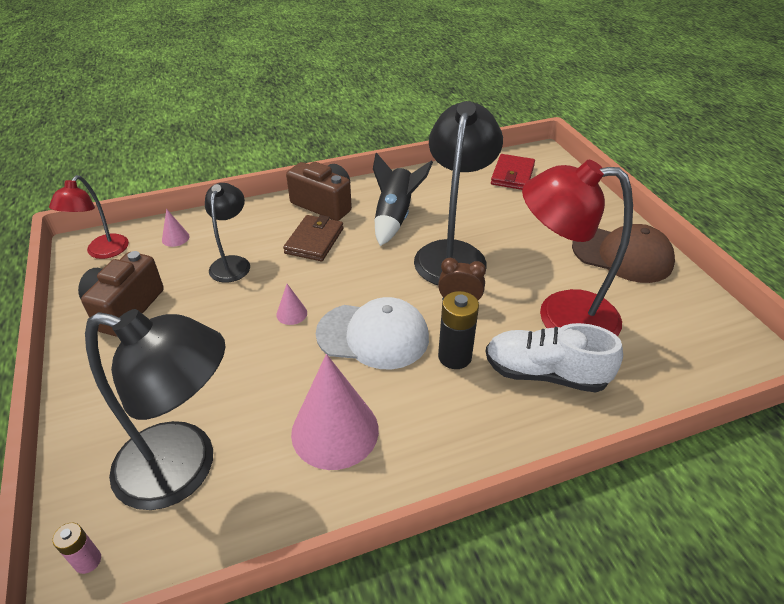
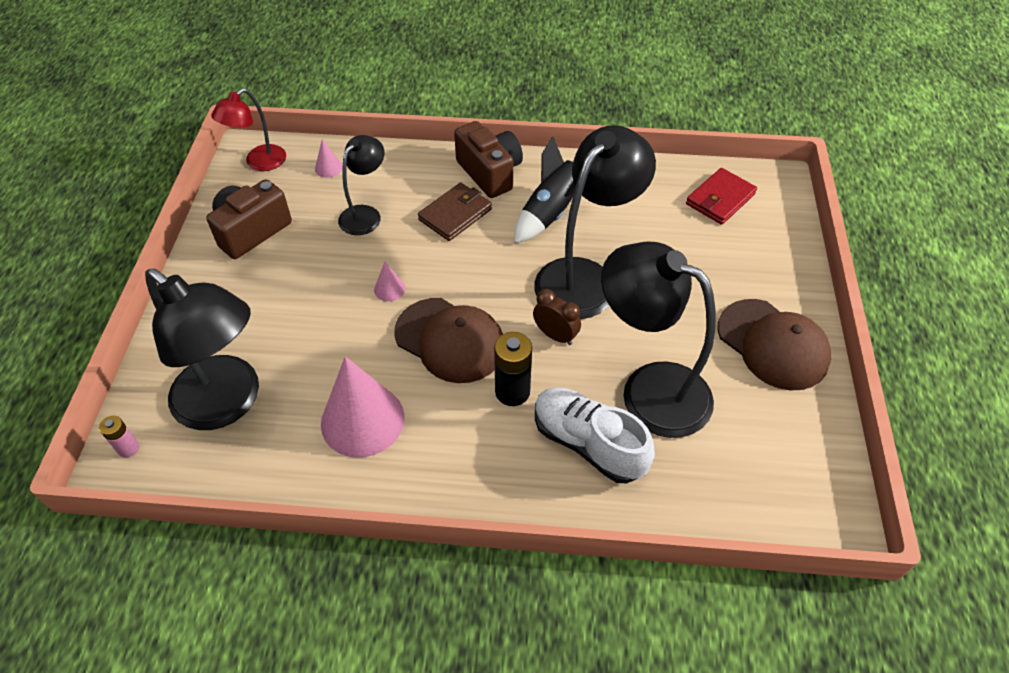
camera: 25 degrees right, 10 degrees up
white cap [316,297,429,370] -> brown cap [395,298,503,383]
red lamp [522,160,633,336] -> black lamp [601,241,716,438]

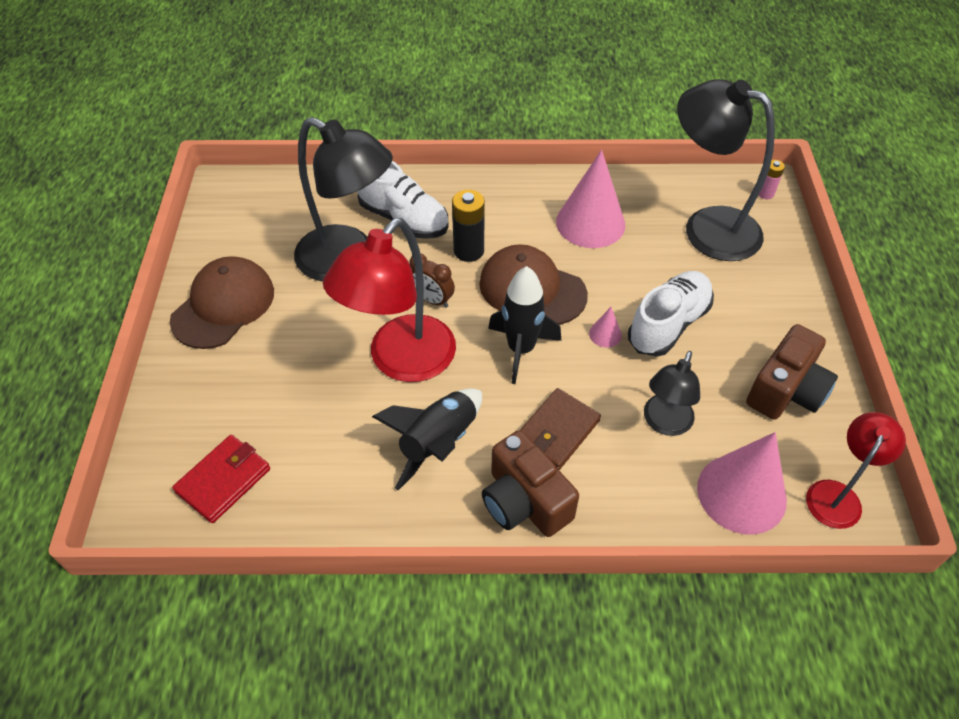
camera: 175 degrees right, 0 degrees up
pink cone [315,139,343,178] -> pink cone [697,432,787,534], size x2.36
black lamp [534,125,656,319] -> red lamp [323,218,456,382]
brown cap [717,299,831,390] -> brown cap turned 75 degrees clockwise [170,256,274,349]
none -> black rocket [488,266,561,384]
none -> white shoe [628,271,714,357]

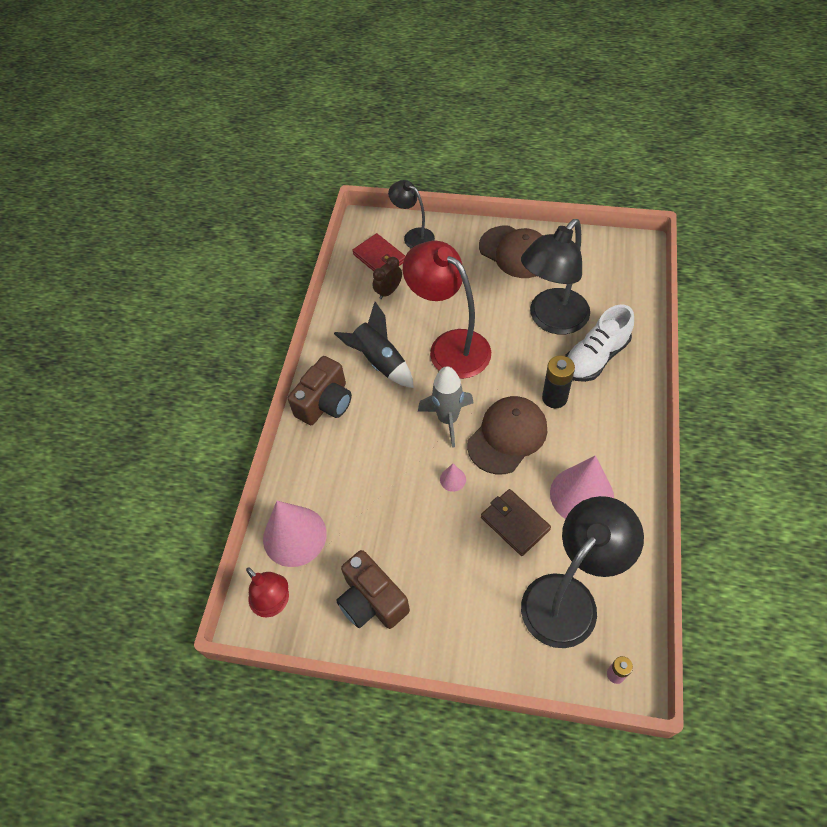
camera: 105 degrees right, 5 degrees up
brown clock [409,253,455,308] -> brown clock moved to [373,257,402,299]
brown camera [482,430,579,537] -> brown camera turned 150 degrees clockwise [288,356,352,425]
black rocket [488,266,561,384] -> grey rocket [418,366,473,448]
brown wallet [520,388,601,470] -> brown wallet moved to [481,489,551,556]
white shoe [628,271,714,357] -> none
black lamp [644,351,700,436] -> black lamp moved to [388,180,435,248]

